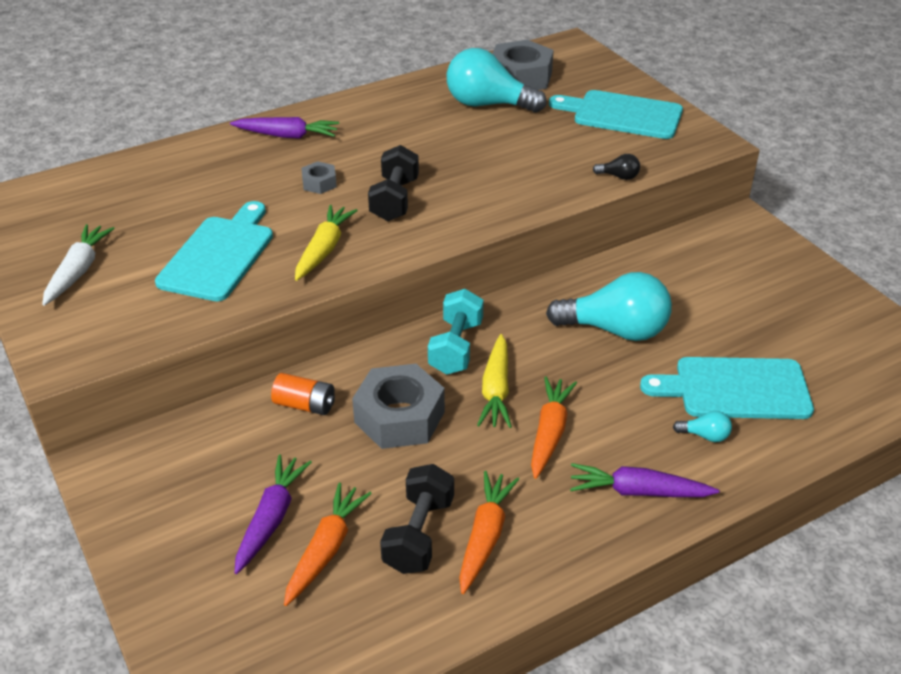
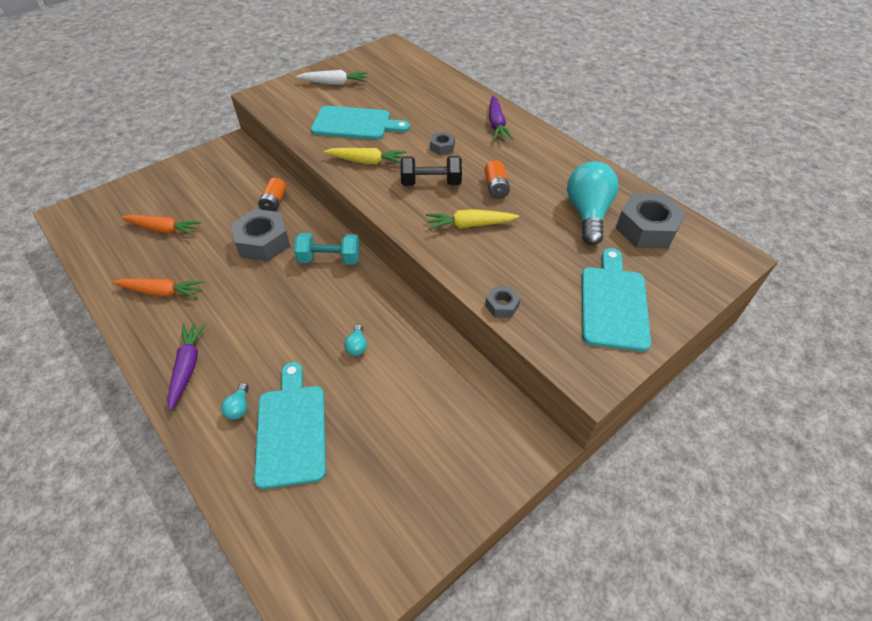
camera: 80 degrees right, 10 degrees up
purple carrot [234,454,312,574] -> none
black dumbbell [380,464,454,574] -> none
yellow carrot [477,334,512,428] -> yellow carrot moved to [426,209,519,230]
orange carrot [531,376,577,479] -> none
turquoise light bulb [546,272,672,341] -> turquoise light bulb [344,324,367,356], size x0.42
black light bulb [593,154,640,180] -> grey nut [485,286,521,318]
none -> orange battery [484,160,510,199]

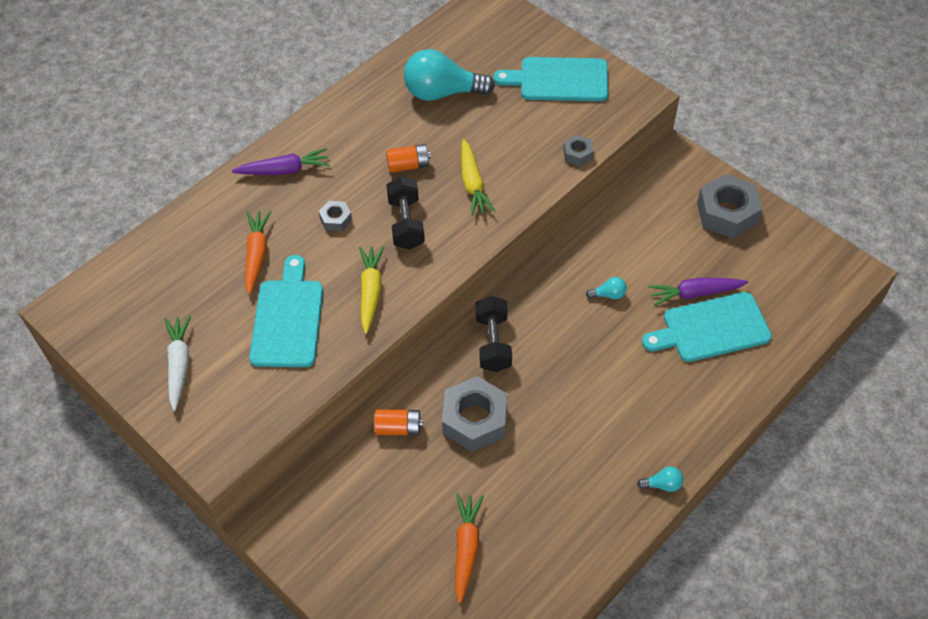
camera: 95 degrees left, 5 degrees up
orange carrot [112,278,204,298] -> orange carrot moved to [245,211,272,294]
purple carrot [167,323,206,411] -> purple carrot moved to [648,278,748,306]
turquoise light bulb [221,383,249,420] -> turquoise light bulb moved to [637,466,683,492]
turquoise dumbbell [294,233,360,265] -> black dumbbell [475,296,512,372]
grey nut [616,193,686,249] -> grey nut moved to [697,174,762,238]

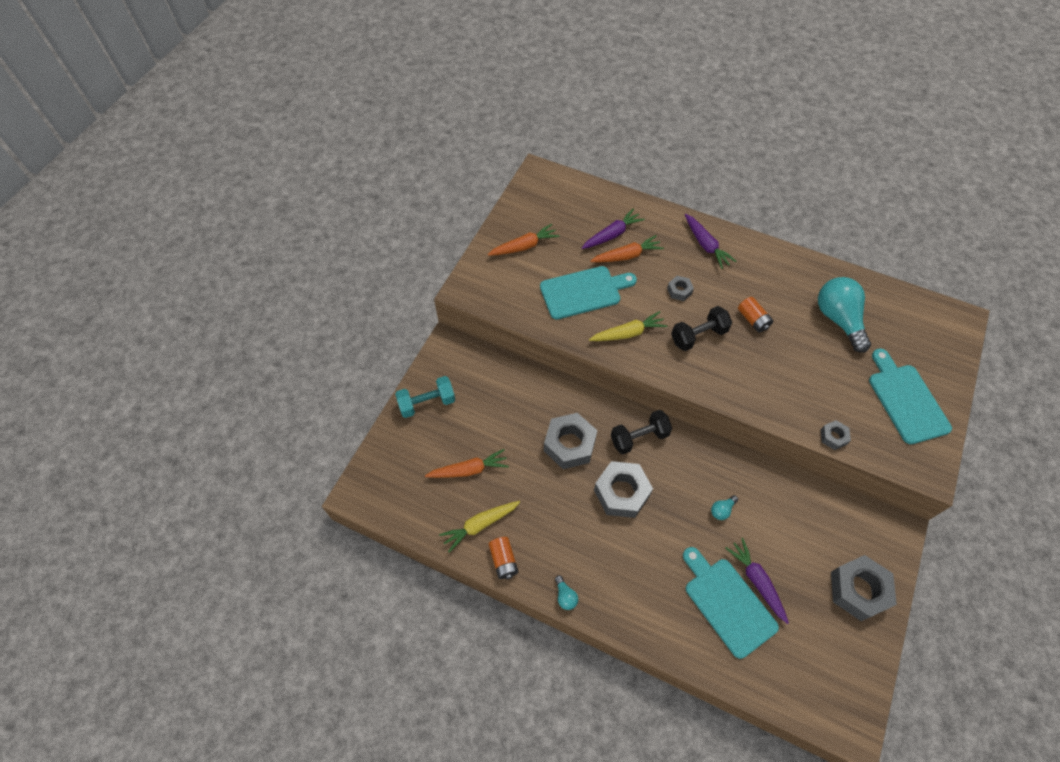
camera: 70 degrees right, 5 degrees up
white carrot [165,315,191,411] -> orange carrot [488,224,559,256]
orange battery [374,410,423,435] -> orange battery moved to [489,537,518,579]
yellow carrot [461,139,495,216] -> yellow carrot moved to [439,501,520,553]
turquoise light bulb [586,277,627,299] -> turquoise light bulb turned 75 degrees clockwise [711,495,738,520]
none -> turquoise dumbbell [395,376,455,418]
none -> purple carrot [582,209,645,249]
none -> grey nut [594,461,653,518]

